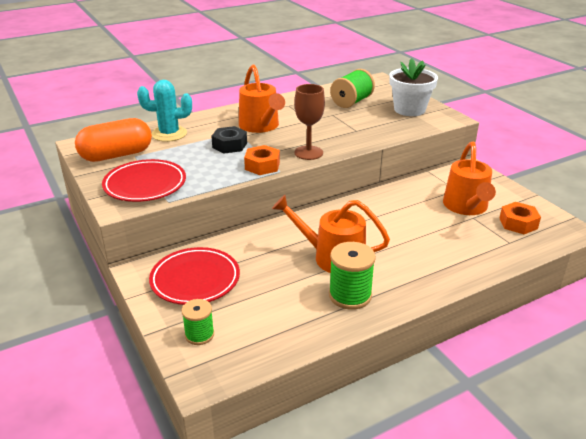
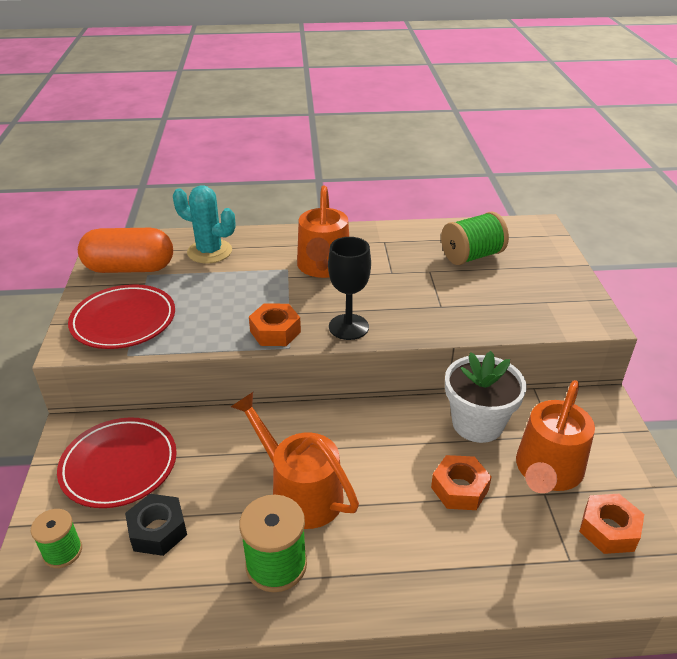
camera: 25 degrees right, 5 degrees up
black nut [211,126,247,154] -> black nut moved to [125,494,187,556]
brown goblet [294,84,325,160] -> black goblet [328,237,371,340]
white flower pot [389,58,438,116] -> white flower pot moved to [445,351,526,443]
none -> orange nut [431,455,492,510]

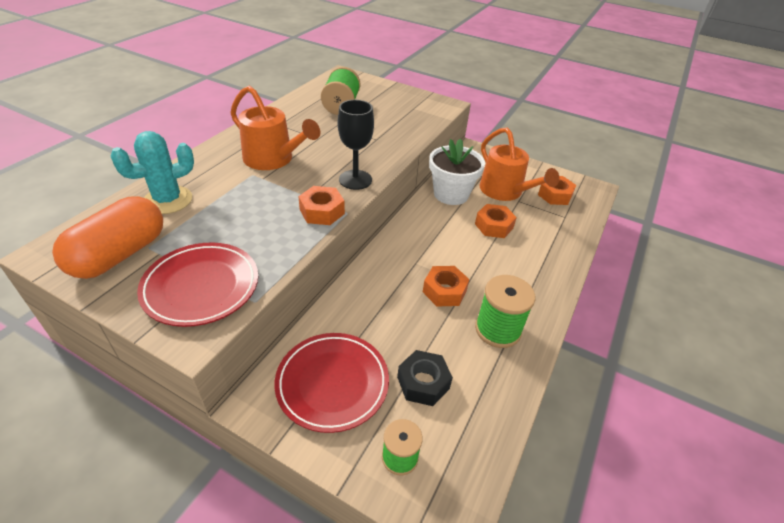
camera: 60 degrees left, 5 degrees up
orange watering can [231,392,359,529] -> orange nut [423,266,469,306]

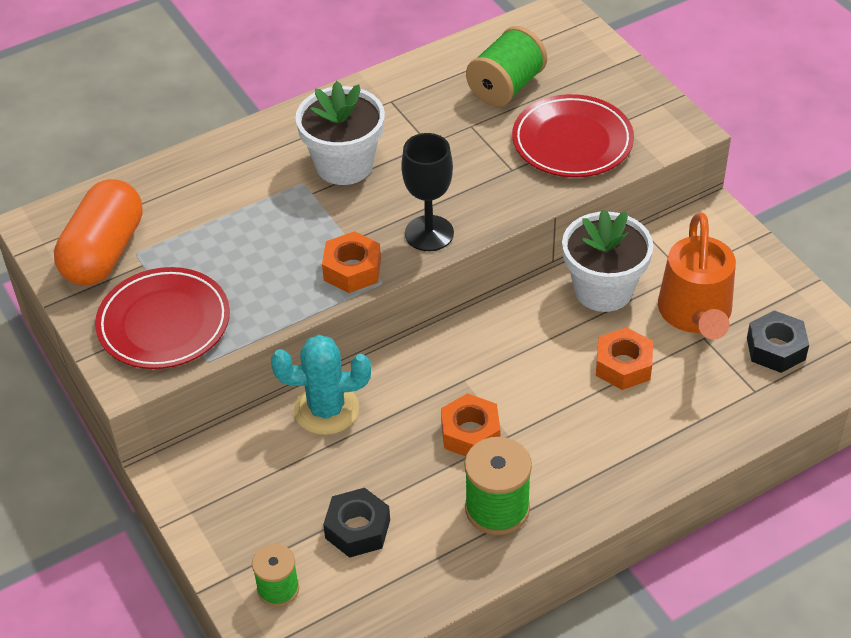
camera: 35 degrees right, 5 degrees up
orange capsule [52,196,163,279] -> orange capsule turned 45 degrees counterclockwise [54,179,143,285]
turquoise cactus [111,131,194,214] -> turquoise cactus moved to [271,335,371,435]
orange watering can [230,86,320,170] -> white flower pot [295,81,385,185]
red plate [274,333,389,433] -> red plate moved to [512,94,634,178]
orange nut [538,176,576,205] -> black nut [747,310,809,373]

